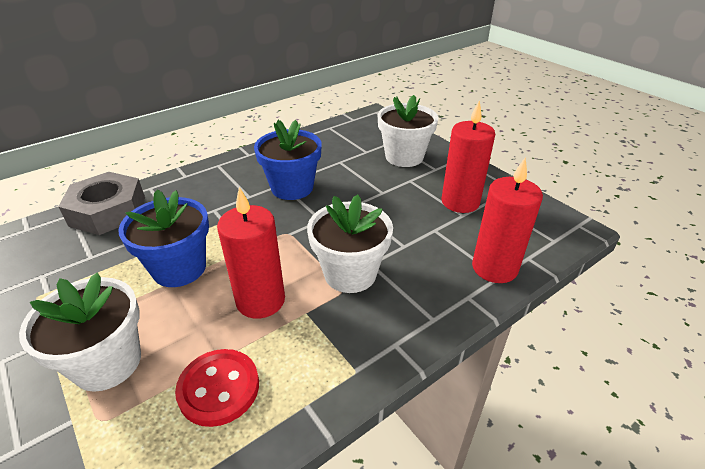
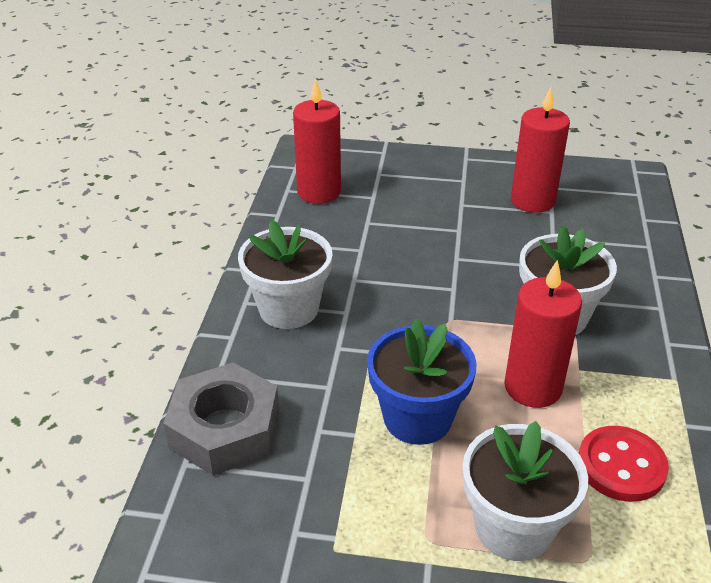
camera: 45 degrees left, 0 degrees up
blue flower pot [254,120,322,200] -> none
white flower pot [377,95,438,167] -> white flower pot moved to [238,220,332,329]
red candle [472,157,543,283] -> red candle moved to [293,78,341,204]

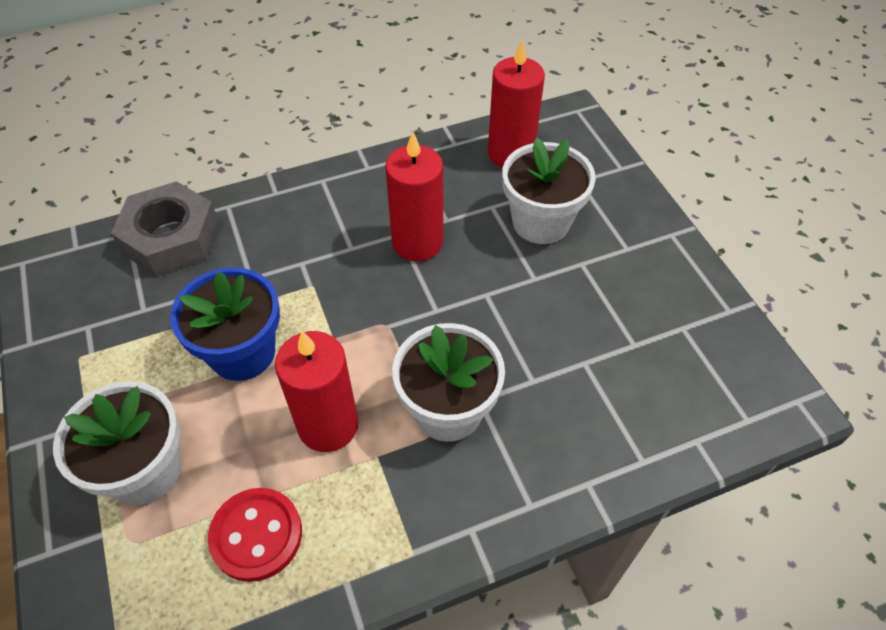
camera: 60 degrees right, 15 degrees up
white flower pot [238,220,332,329] -> white flower pot moved to [502,138,596,244]
red candle [511,87,570,213] -> red candle moved to [385,131,443,261]

